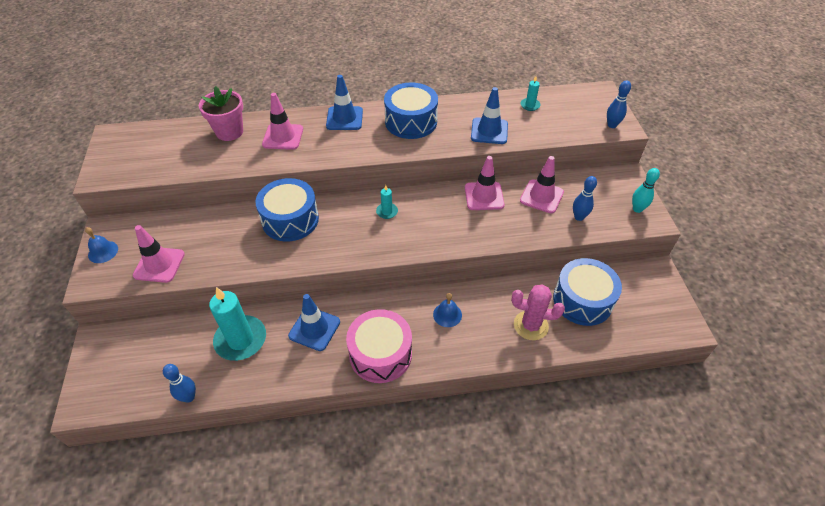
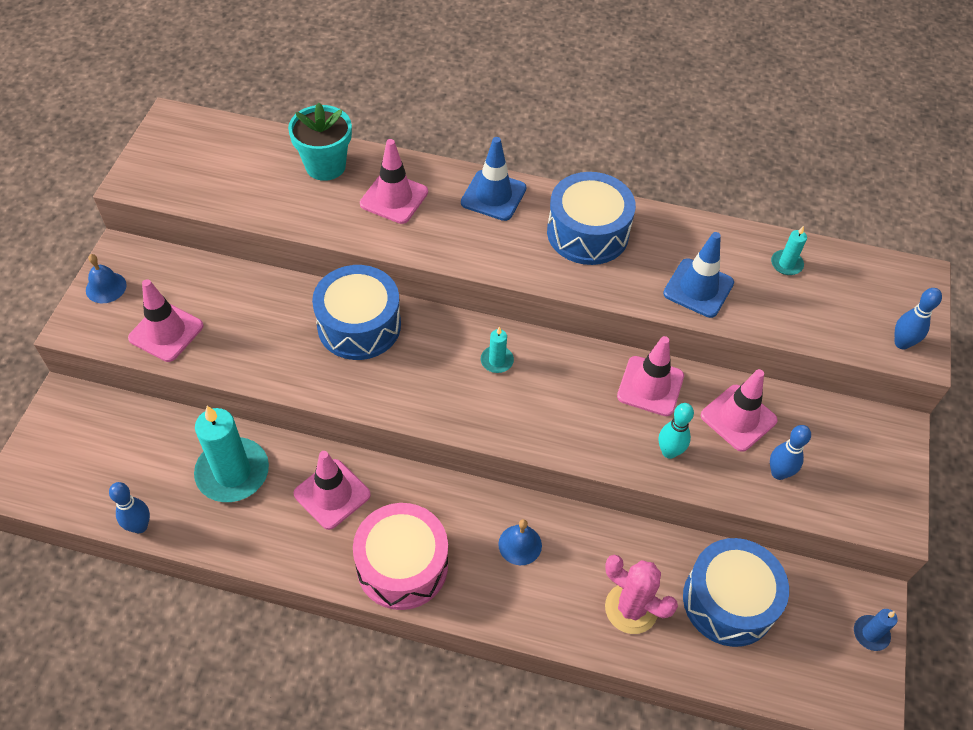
camera: 20 degrees right, 5 degrees up
pink flower pot [199,86,243,141] -> turquoise flower pot [288,103,352,181]
blue traffic cone [288,294,340,351] -> pink traffic cone [294,451,371,530]
turquoise bowling pin [632,168,660,213] -> turquoise bowling pin moved to [659,403,694,459]
none -> blue candle [854,609,898,651]

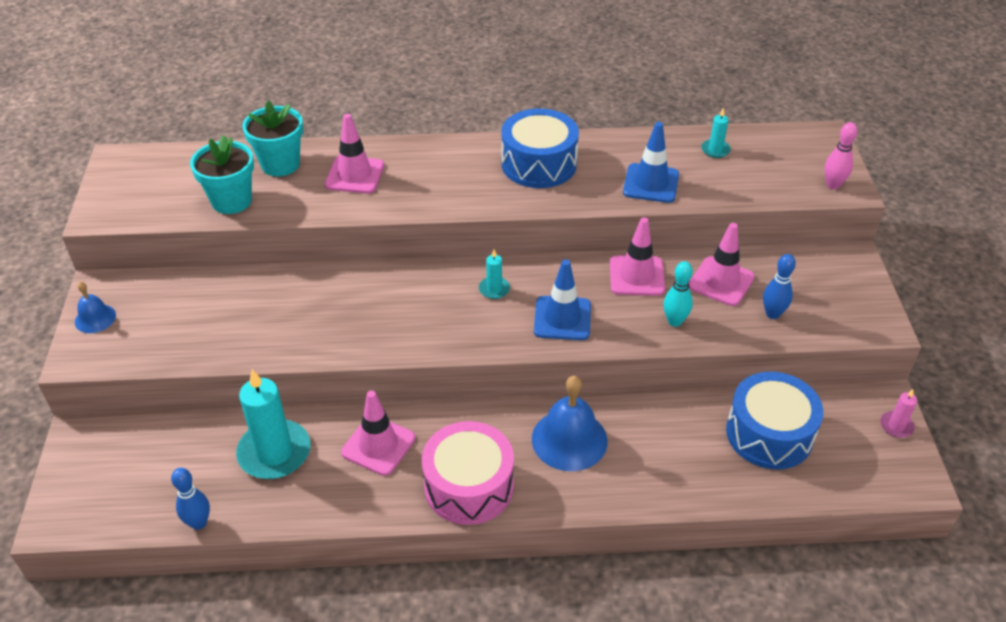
camera: 15 degrees left, 10 degrees down
pink traffic cone [128,279,203,362] -> none
blue drum [312,265,401,360] -> none
blue traffic cone [461,137,526,221] -> blue traffic cone moved to [534,259,591,340]
blue bell [498,519,542,565] -> blue bell [532,376,608,471], size x1.82
pink cactus [605,555,678,634] -> none
blue candle [854,609,898,651] -> pink candle [880,389,917,438]
blue bowling pin [895,288,942,350] -> pink bowling pin [825,122,858,189]
none -> turquoise flower pot [190,135,254,214]

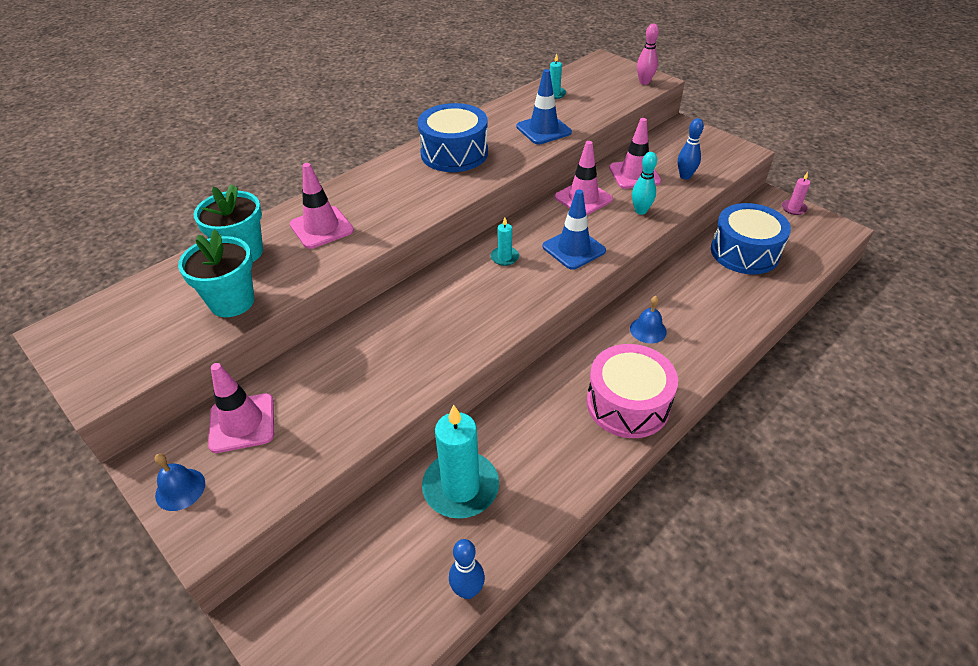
camera: 40 degrees left, 0 degrees up
pink traffic cone [341,390,415,476] -> pink traffic cone moved to [208,363,274,453]
blue bell [532,376,608,471] -> blue bell [630,296,667,343], size x0.55

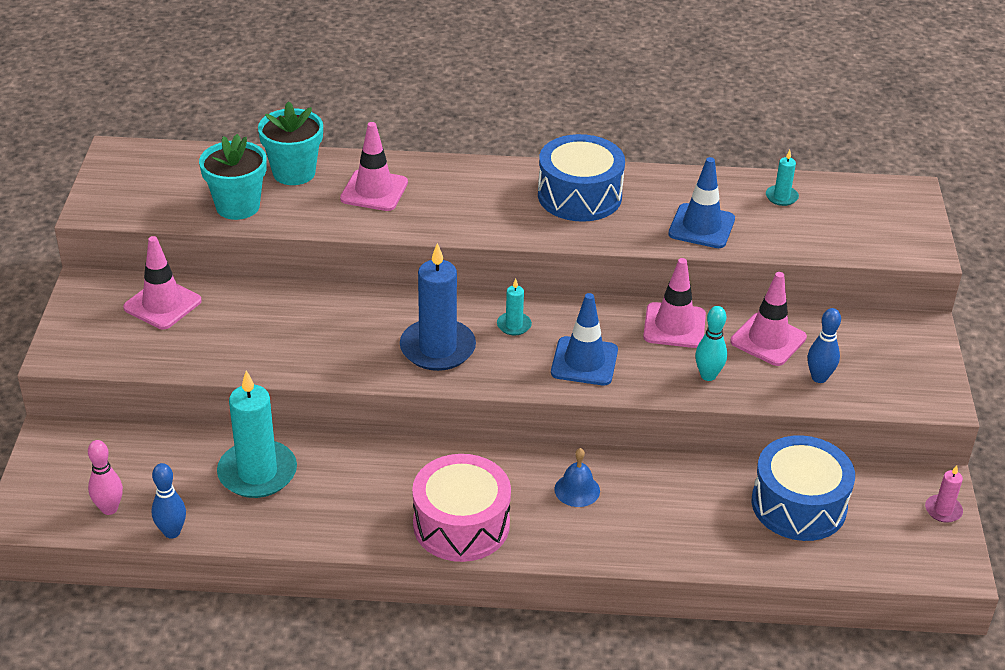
camera: 45 degrees right, 5 degrees down
blue bell [155,453,205,511] -> none
pink bowling pin [637,24,659,85] -> pink bowling pin moved to [88,440,123,515]
none -> blue candle [400,243,476,371]

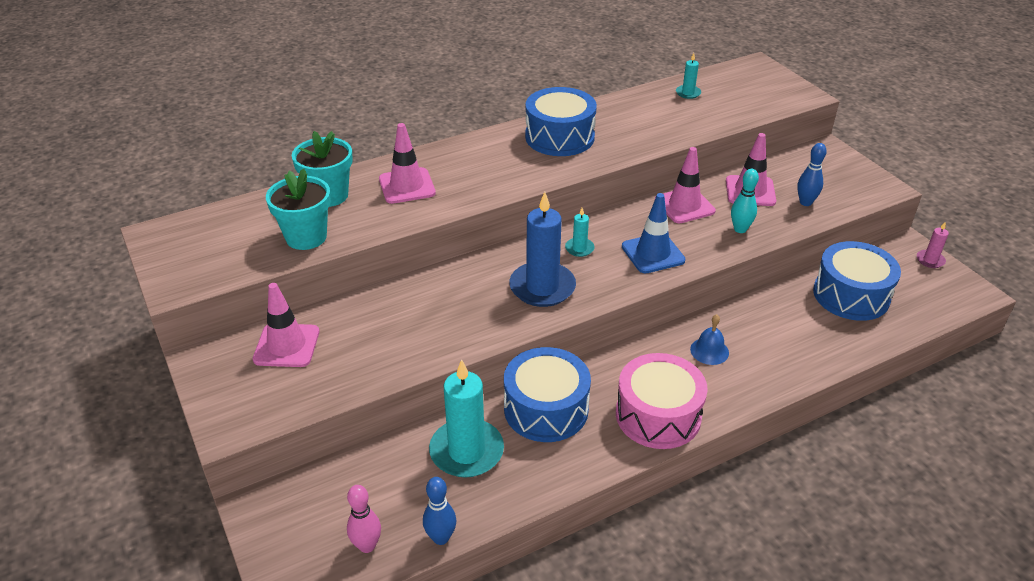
camera: 30 degrees left, 0 degrees up
blue traffic cone [668,157,735,248] -> none
none -> blue drum [504,347,591,442]

